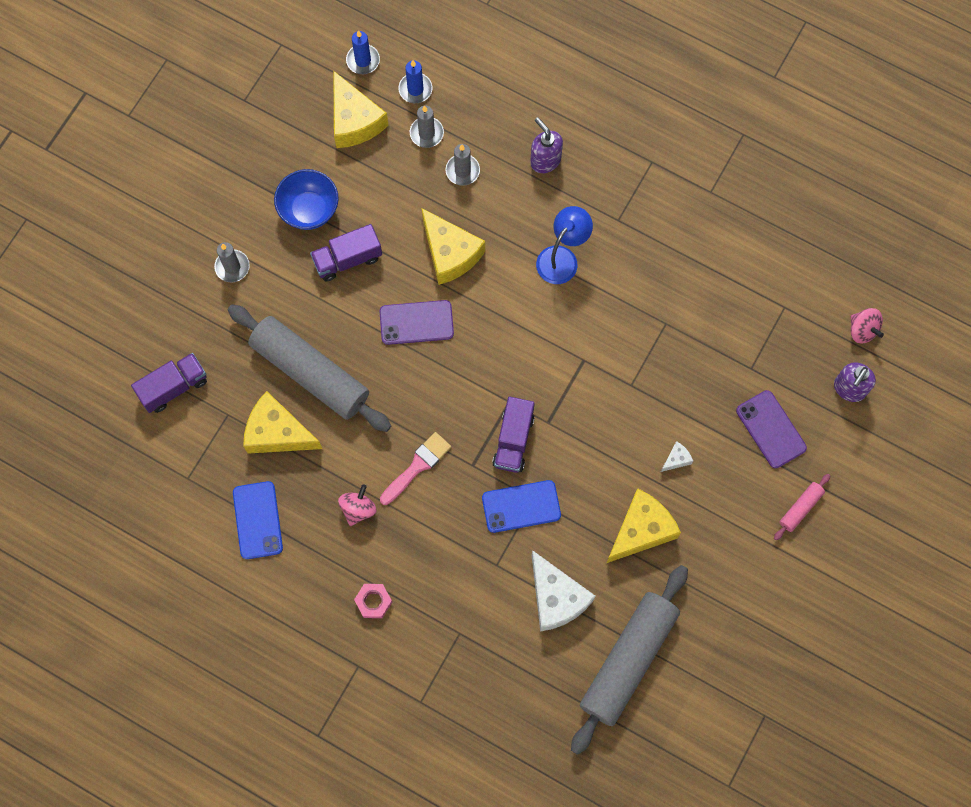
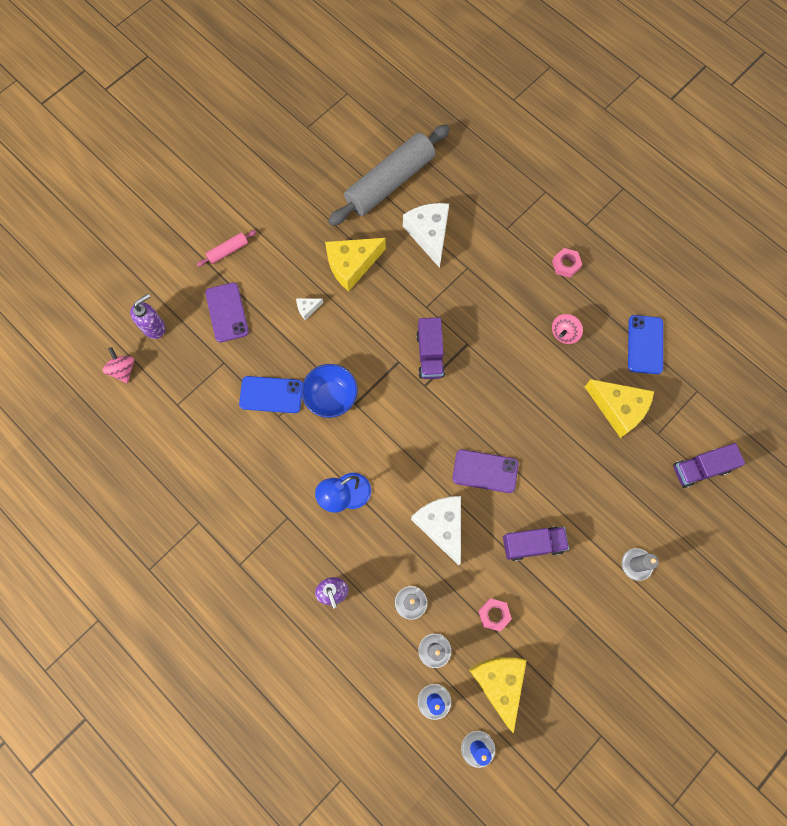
camera: 165 degrees left, 0 degrees up
grey rolling pin [228,304,391,432] -> none
blue bowl [274,169,339,230] -> blue bowl moved to [301,364,358,418]
pink brush [380,432,451,505] -> none
yellow cheese [421,208,485,285] -> white cheese [411,496,461,565]
blue phone [482,480,561,533] -> blue phone moved to [239,376,303,413]
purple truck [492,396,535,473] -> purple truck turned 150 degrees clockwise [416,317,445,379]
none -> pink nut [478,599,512,632]

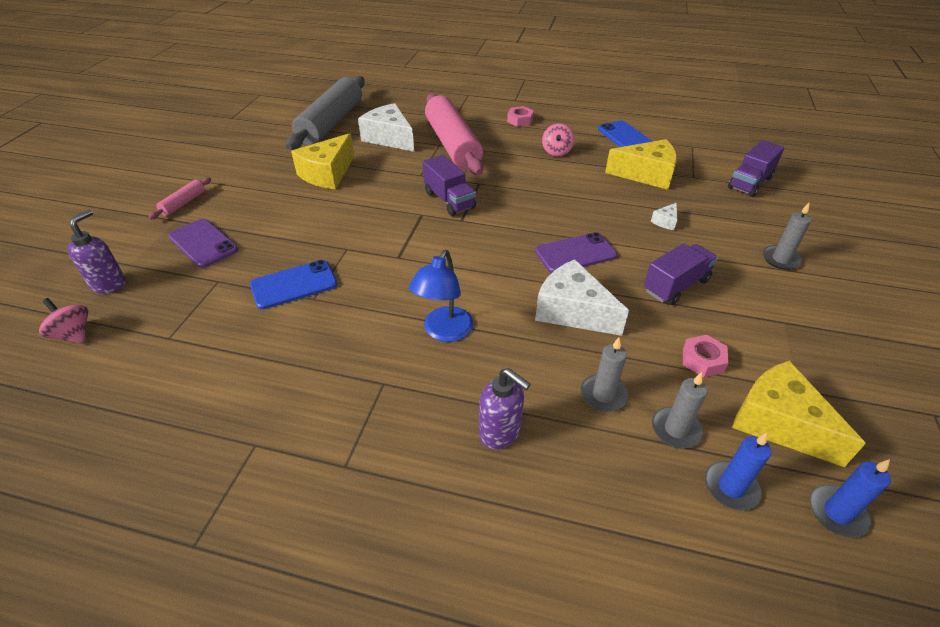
camera: 30 degrees left, 30 degrees down
white cheese [296,298,323,320] -> white cheese moved to [651,203,677,230]
blue bowl [301,364,358,418] -> none
none -> pink rolling pin [425,93,483,175]

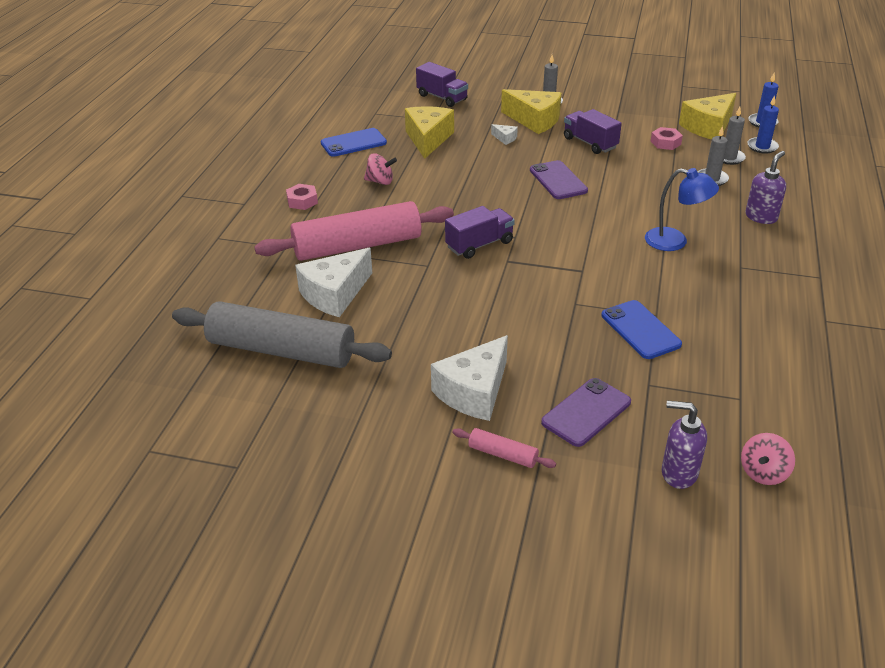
camera: 90 degrees left, 5 degrees down
yellow cheese [291,133,355,189] -> yellow cheese moved to [501,89,561,134]
white cheese [535,259,629,336] -> white cheese moved to [431,335,508,421]

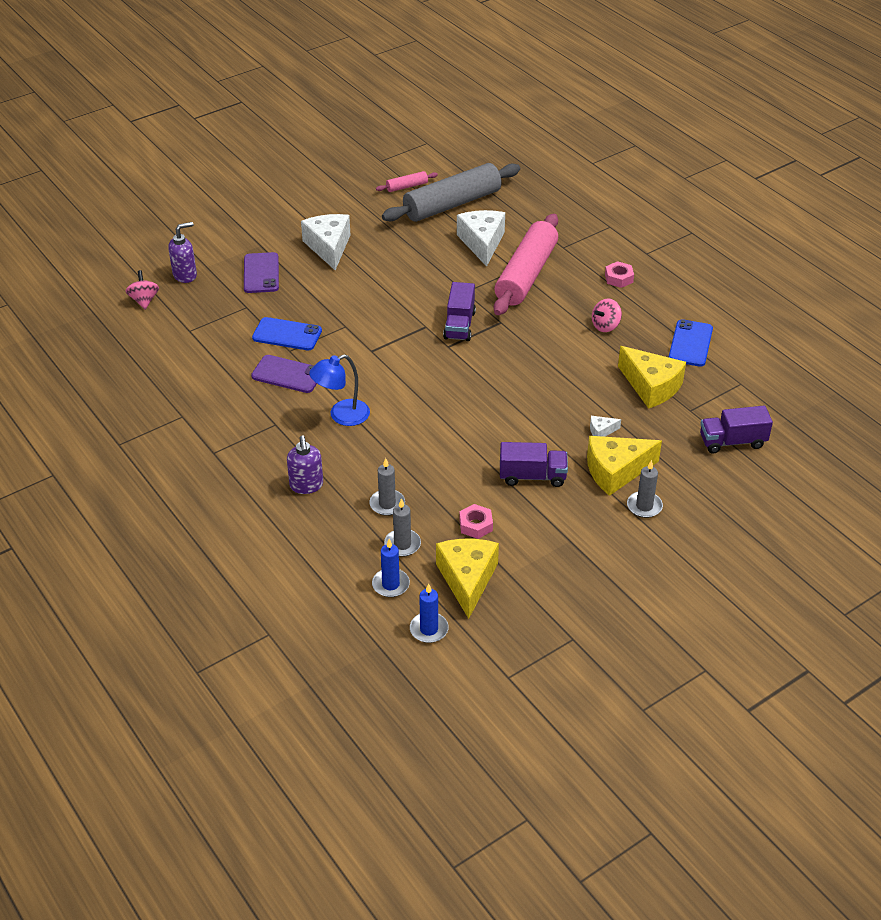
camera: 130 degrees right, 5 degrees up
pink rolling pin [452,428,556,468] -> pink rolling pin moved to [376,171,438,192]
purple phone [530,160,588,199] -> purple phone moved to [251,355,317,393]

